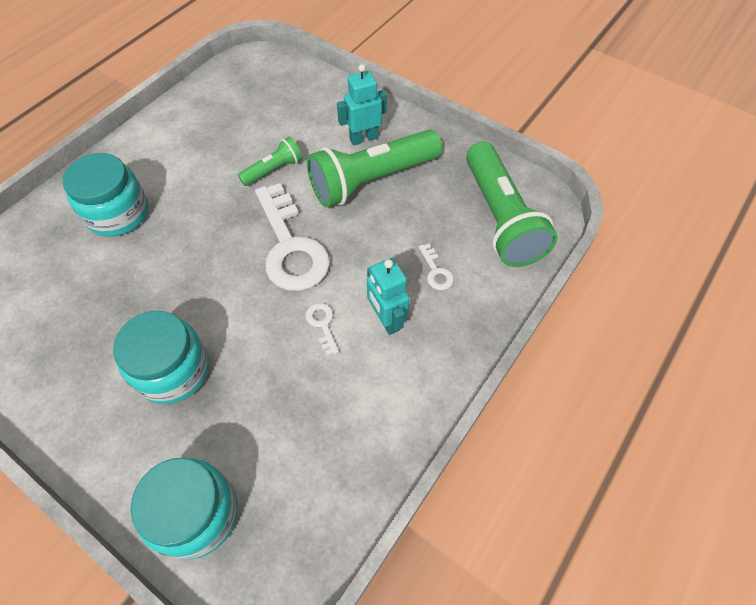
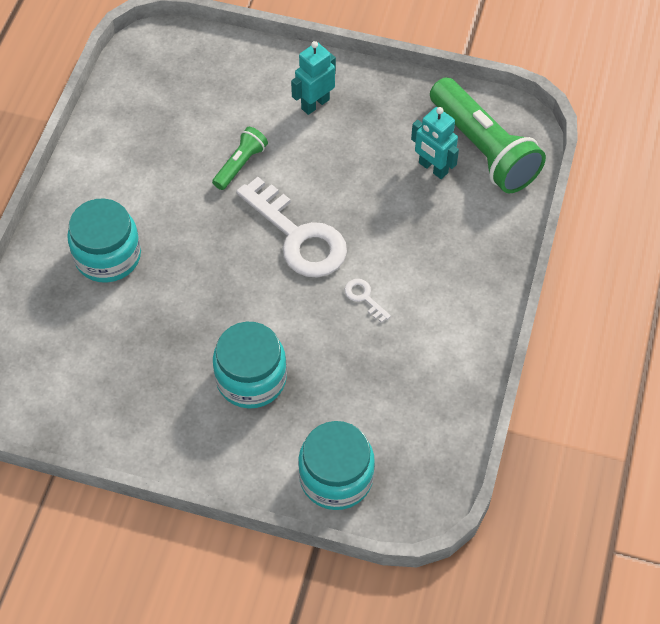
camera: 20 degrees left, 0 degrees up
green flashlight [307,130,442,208] -> none
turquoise robot [367,258,410,335] -> turquoise robot moved to [411,107,459,179]
white key [419,244,454,290] -> none

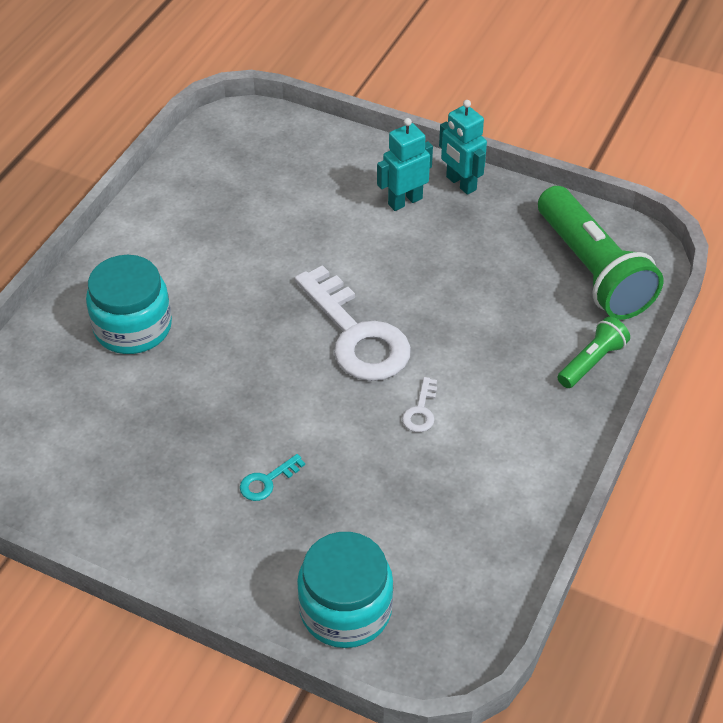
camera: 10 degrees right, 10 degrees down
green flashlight [212,127,268,190] -> green flashlight moved to [557,316,630,388]
turquoise jar [213,322,287,408] -> turquoise key [240,454,305,501]
white key [345,279,391,323] -> white key turned 135 degrees counterclockwise [402,377,437,432]
turquoise robot [411,107,459,179] -> turquoise robot moved to [439,100,487,195]

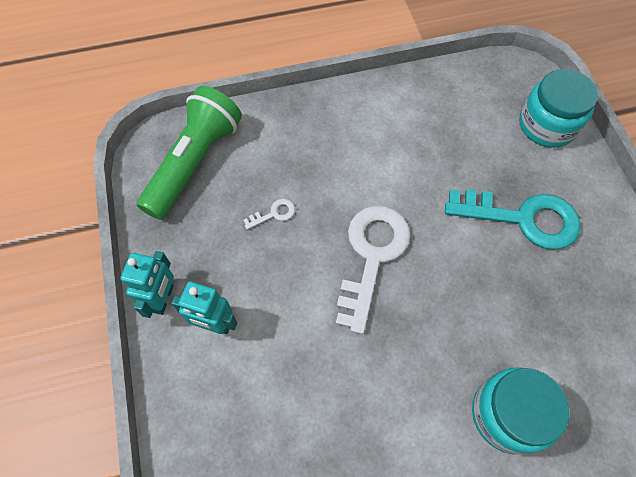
camera: 130 degrees left, 15 degrees up
turquoise key [240,454,305,501] -> turquoise key [445,189,581,250], size x2.46
white key [402,377,437,432] -> white key moved to [243,199,295,230]
green flashlight [557,316,630,388] -> none

